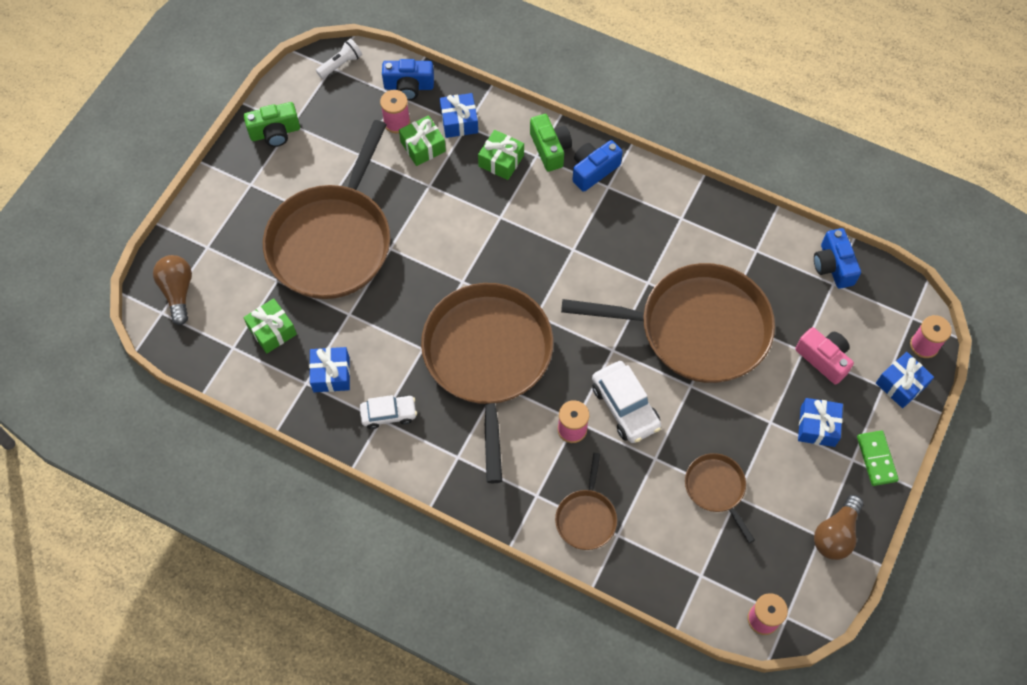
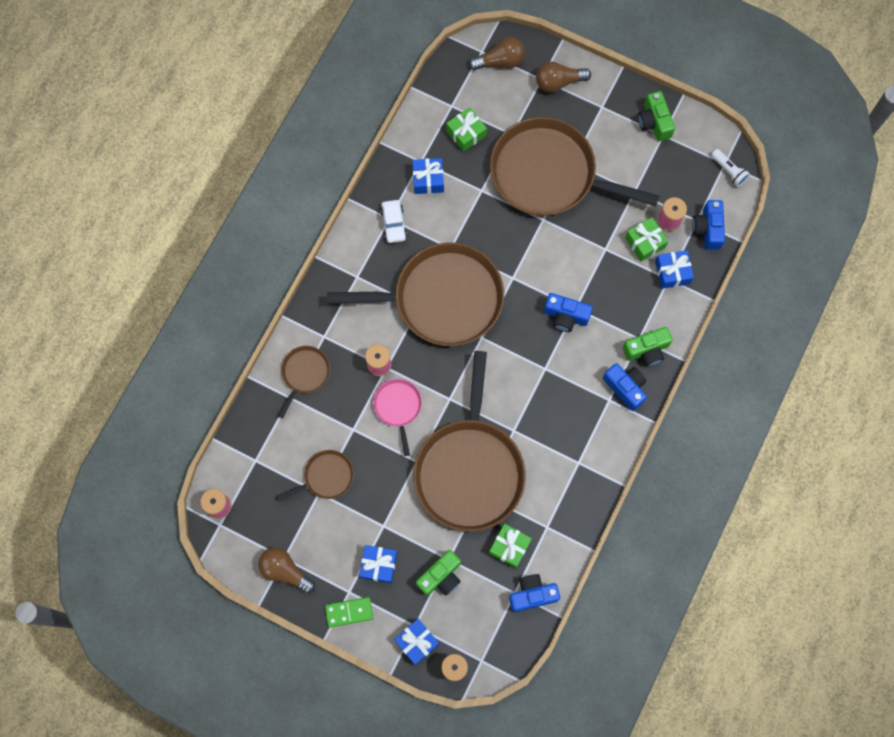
camera: 90 degrees right, 10 degrees up
green gift [478,130,524,180] -> green gift moved to [489,524,532,568]
brown pan [555,453,617,550] -> brown pan turned 105 degrees clockwise [278,346,330,418]
white car [592,361,661,443] -> pink pan [373,379,422,456]
pink camera [795,327,854,385] -> green camera [416,550,461,596]
none -> brown light bulb [536,61,591,93]
none -> blue camera [544,293,593,332]

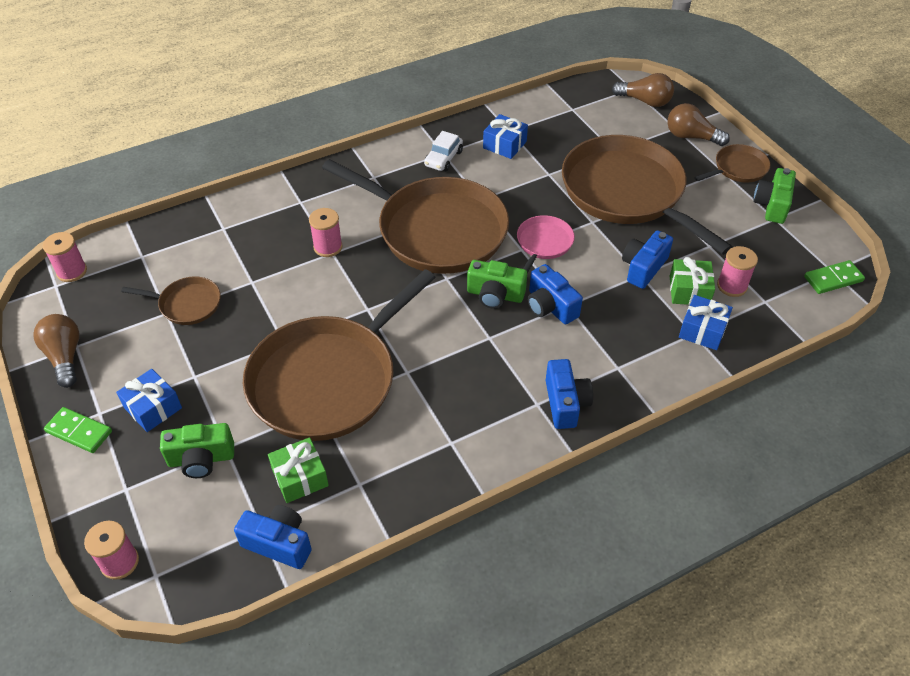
camera: 35 degrees right, 25 degrees down
brown pan [278,346,330,418] -> brown pan moved to [695,144,770,183]
pink pan [373,379,422,456] -> pink pan moved to [517,215,575,273]
blue gift [394,619,439,665] -> none
green gift [446,107,487,152] -> none
green camera [623,327,673,367] -> green camera moved to [467,260,527,309]
blue camera [692,200,725,250] -> blue camera moved to [622,230,673,289]
white flashlight [711,149,750,187] -> green domino [804,260,865,294]

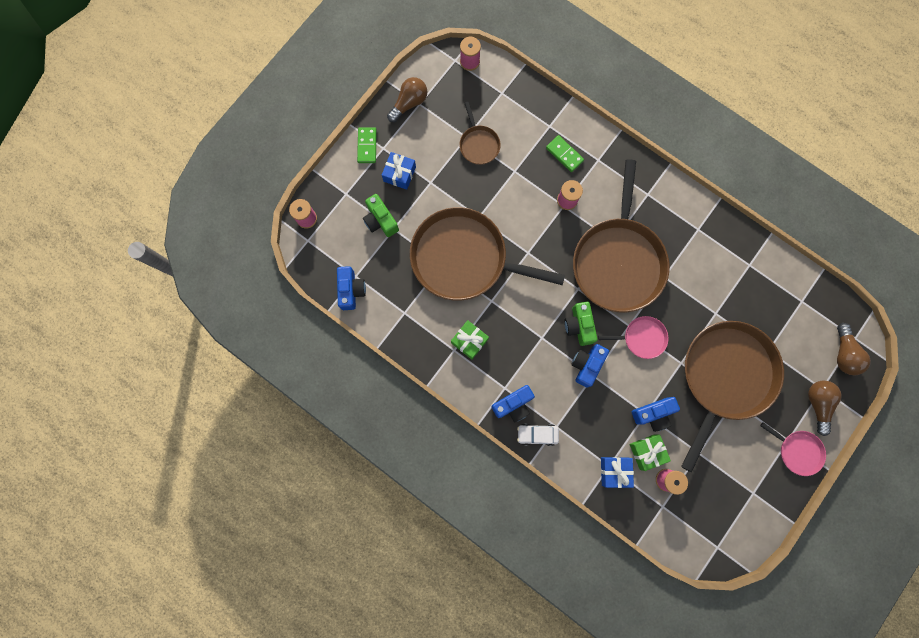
camera: 65 degrees right, 30 degrees up
green gift [268,437,329,503] -> green gift moved to [451,320,489,360]
white car [424,131,463,171] -> white car moved to [517,424,559,446]
blue gift [483,114,528,159] -> none
blue camera [622,230,673,289] -> blue camera turned 150 degrees clockwise [632,397,680,432]
brown pan [695,144,770,183] -> pink pan [760,422,826,476]
green camera [753,168,796,224] -> none
green domino [804,260,865,294] -> green domino moved to [546,135,584,172]

